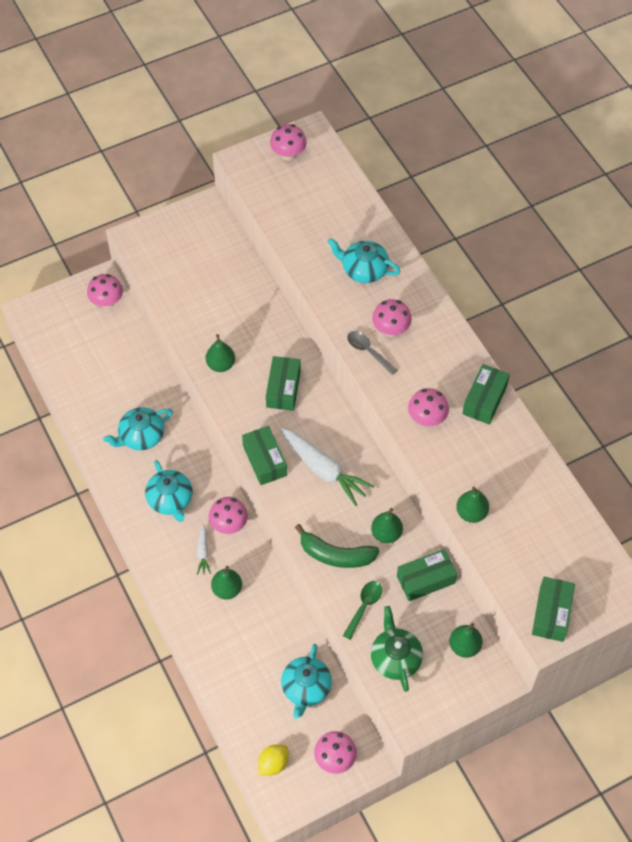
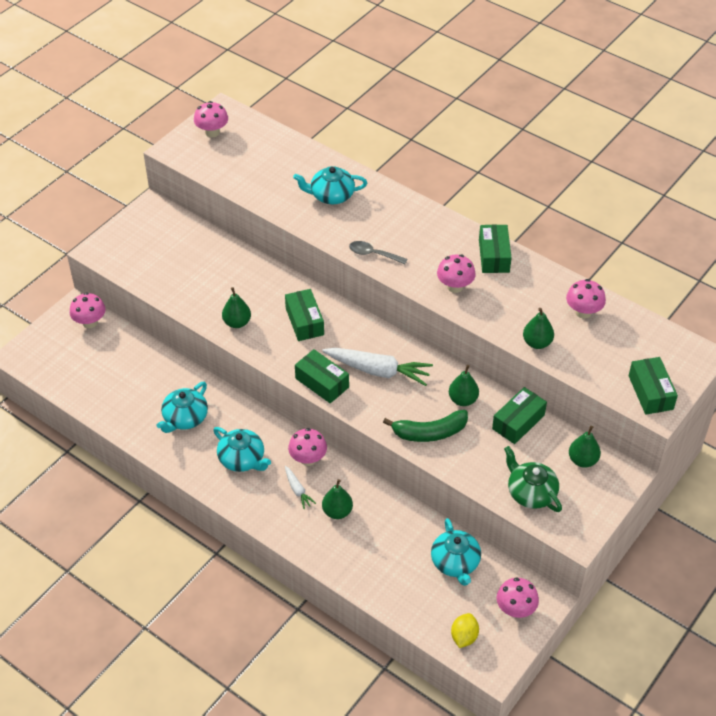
camera: 25 degrees left, 10 degrees down
green spoon [343,581,382,640] -> none
pink mushroom [372,299,412,337] -> pink mushroom moved to [566,279,606,319]

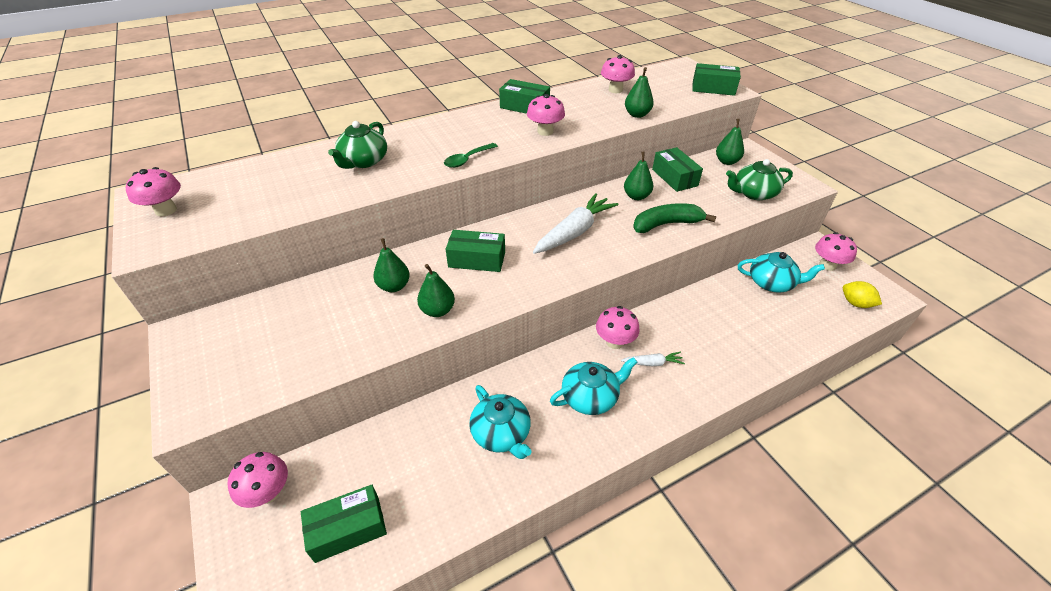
camera: 65 degrees left, 5 degrees down
turquoise teapot [293,166,367,204] -> green teapot [328,121,387,169]
green box [295,349,349,403] -> green box moved to [301,485,387,563]
green pear [322,479,353,519] -> green pear moved to [373,238,410,292]
grey spoon [349,241,408,264] -> green spoon [444,143,498,168]
green banana [383,410,468,442] -> green banana turned 120 degrees counterclockwise [633,203,716,233]

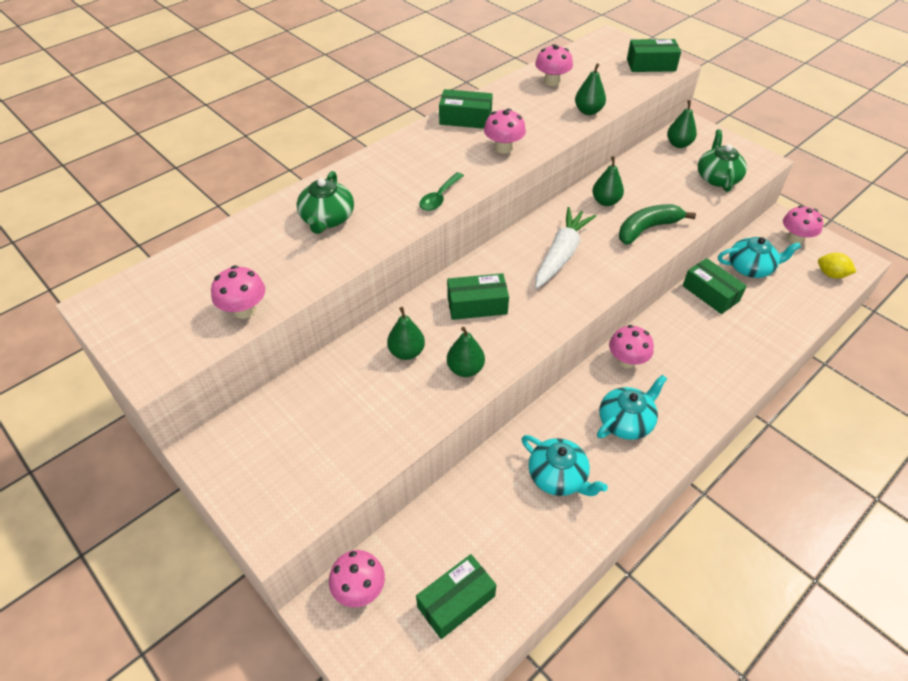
camera: 15 degrees left, 5 degrees up
pink mushroom [126,167,181,216] -> pink mushroom moved to [211,265,265,319]
white carrot [621,352,685,366] -> none
green box [652,147,703,192] -> green box moved to [683,258,747,314]
green teapot [726,159,793,200] -> green teapot turned 120 degrees clockwise [698,129,747,192]

